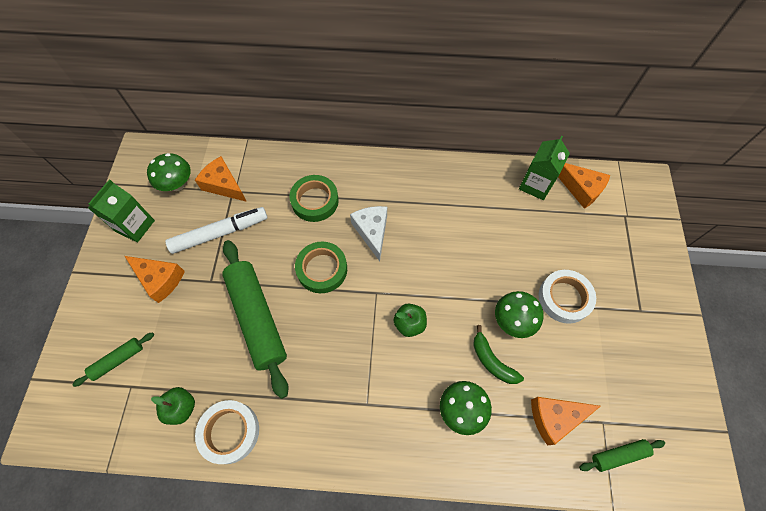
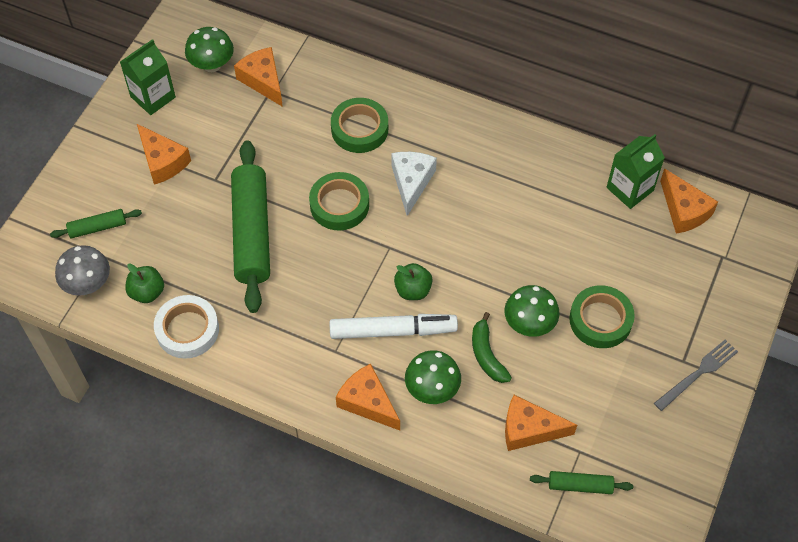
camera: 20 degrees right, 5 degrees down
white marker [165,207,268,254] -> white marker moved to [330,314,458,339]
white tape [539,270,596,324] -> green tape [569,285,635,348]
none -> grey mushroom [55,245,110,296]
none -> orange cheese [336,364,400,431]
none -> grey fork [654,340,738,411]

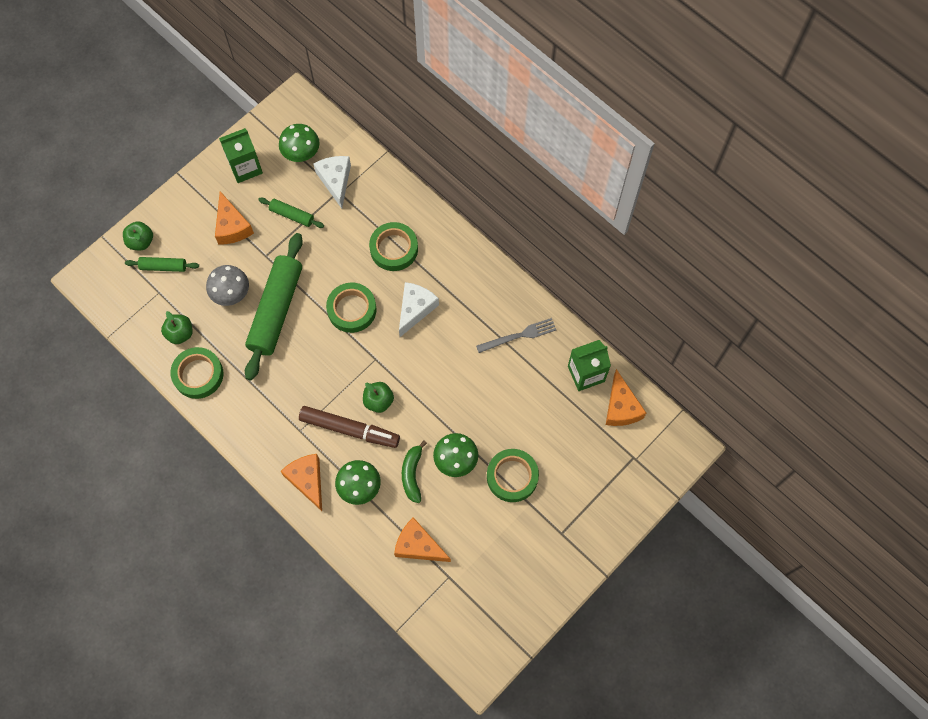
camera: 20 degrees right, 10 degrees up
grey mushroom [55,245,110,296] -> grey mushroom moved to [206,265,249,306]
white tape [154,295,219,359] -> green tape [170,347,223,399]
orange cheese [234,47,283,107] -> white cheese [314,156,351,209]
white marker [330,314,458,339] -> brown marker [299,406,400,448]
green rolling pin [530,471,633,494] -> green rolling pin moved to [258,198,324,228]
grey fork [654,340,738,411] -> grey fork moved to [476,318,556,353]
none -> green apple [123,221,153,250]

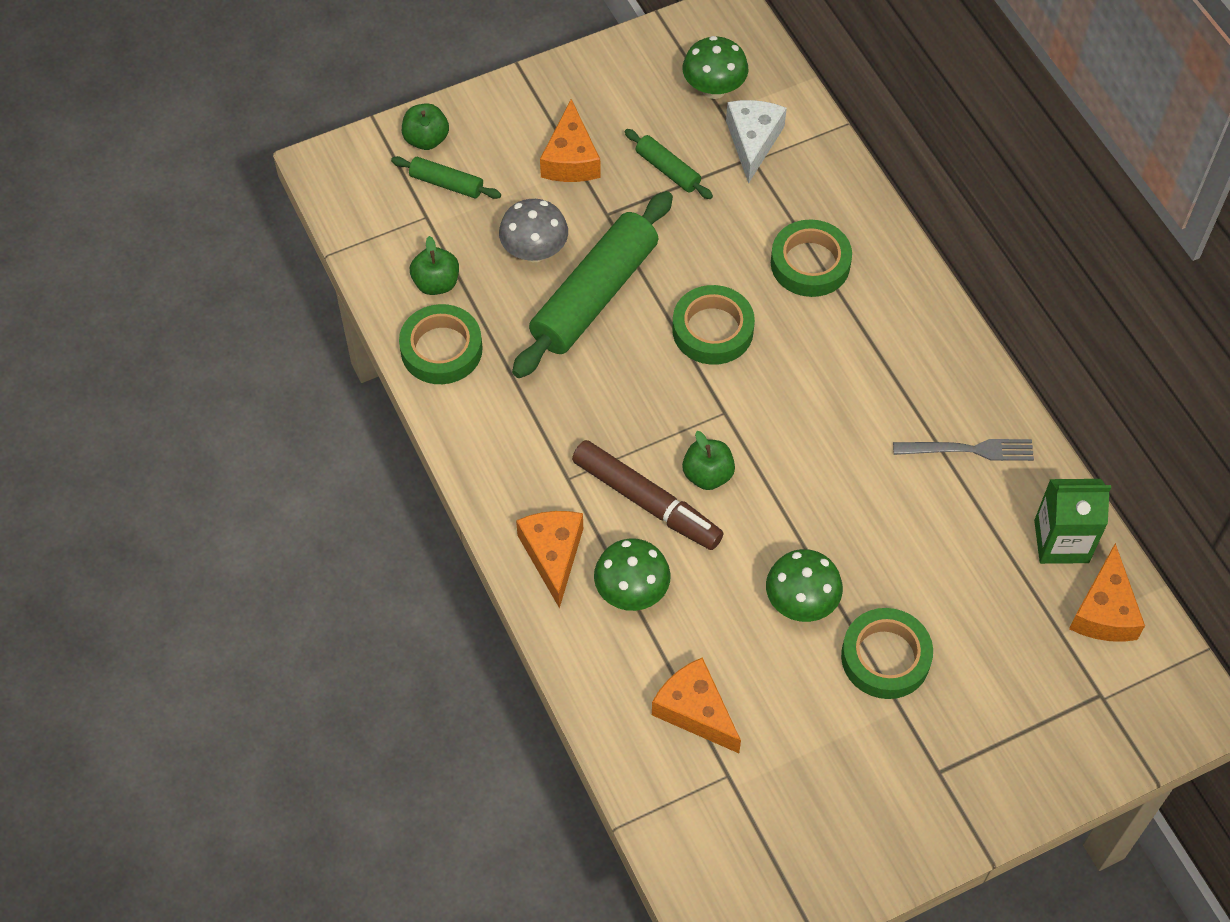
camera: 20 degrees right, 10 degrees down
green carton [219,128,263,183] -> none
white cheese [399,282,439,337] -> none
green banana [402,441,427,503] -> none

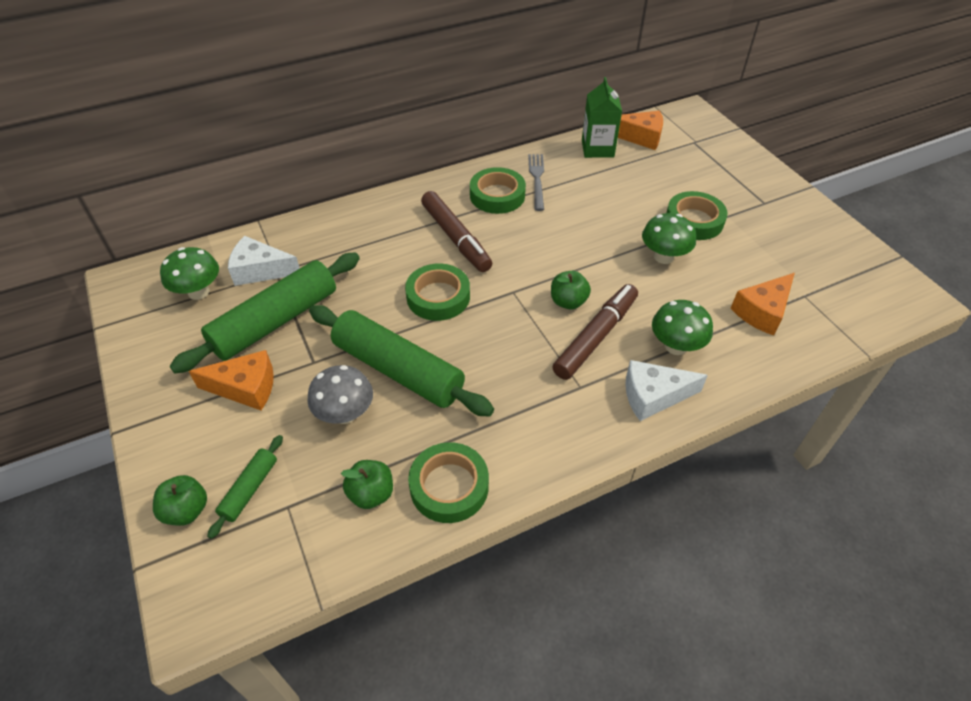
camera: 90 degrees left, 10 degrees down
orange cheese [516,511,583,609] -> white cheese [625,360,708,421]
green rolling pin [625,129,713,199] -> green rolling pin [170,252,360,373], size x2.14
green tape [771,220,852,297] -> green tape moved to [470,167,526,214]
none -> brown marker [421,191,492,272]

